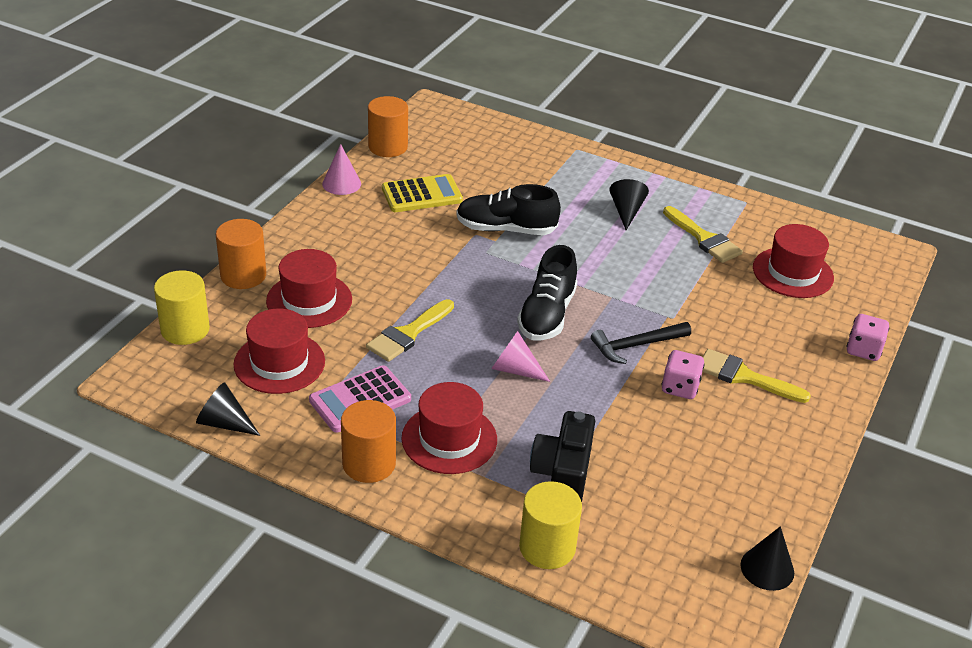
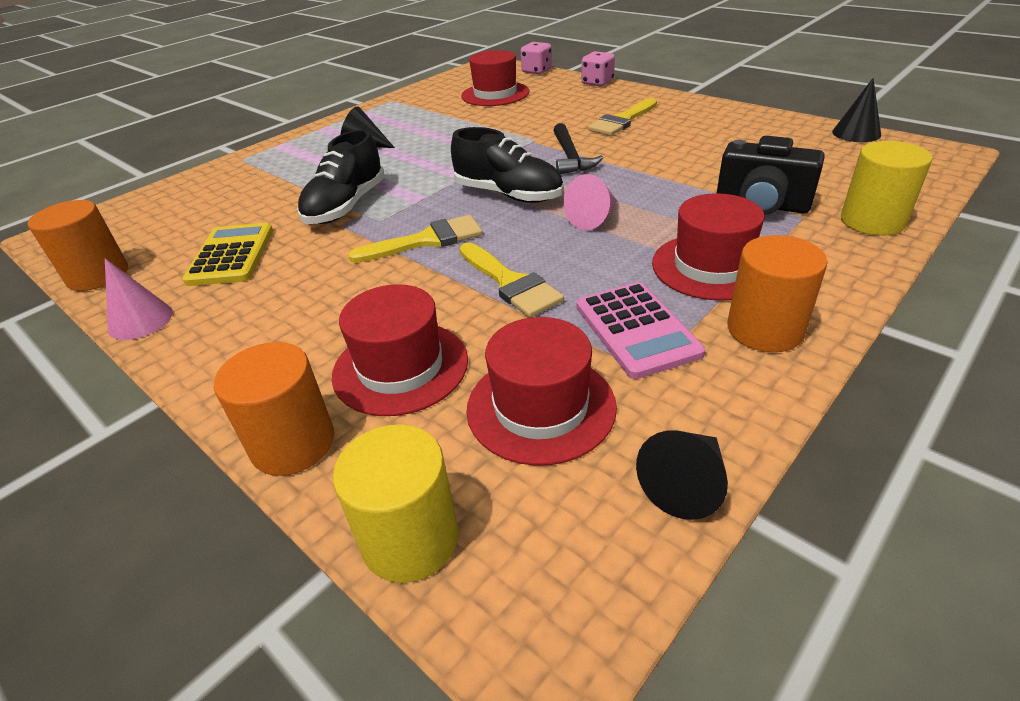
camera: 70 degrees left, 0 degrees up
pink dice [662,350,705,399] -> pink dice moved to [521,42,552,74]
yellow brush [663,206,743,263] -> yellow brush moved to [348,215,483,263]

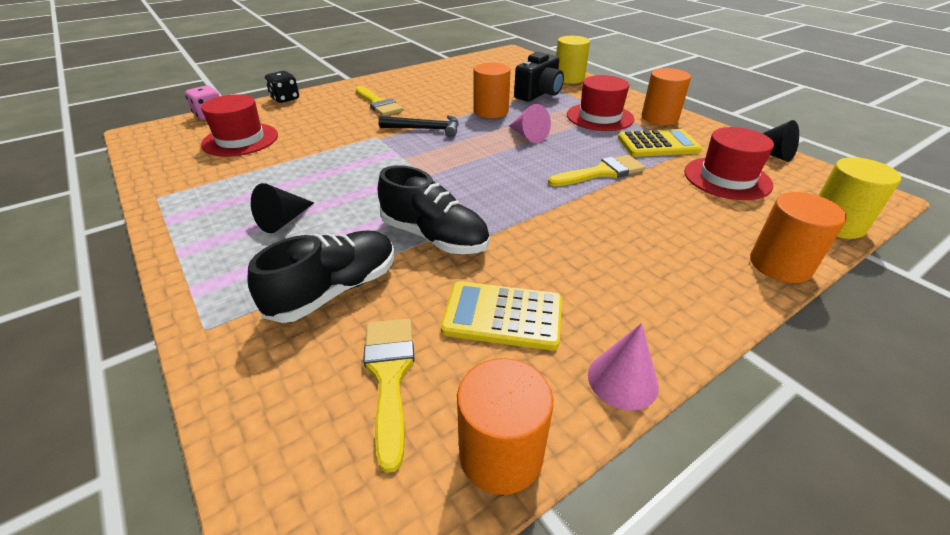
camera: 80 degrees left, 0 degrees up
red hat [332,284,468,416] -> none
yellow brush [348,215,483,263] -> yellow brush moved to [363,319,415,473]
black shoe [451,127,563,203] -> black shoe moved to [248,231,395,323]
pink calculator [577,282,705,379] -> yellow calculator [618,129,702,157]
pink dice [581,51,615,86] -> black dice [265,71,299,103]
black cone [832,78,881,142] -> none
none -> orange cylinder [473,63,511,118]

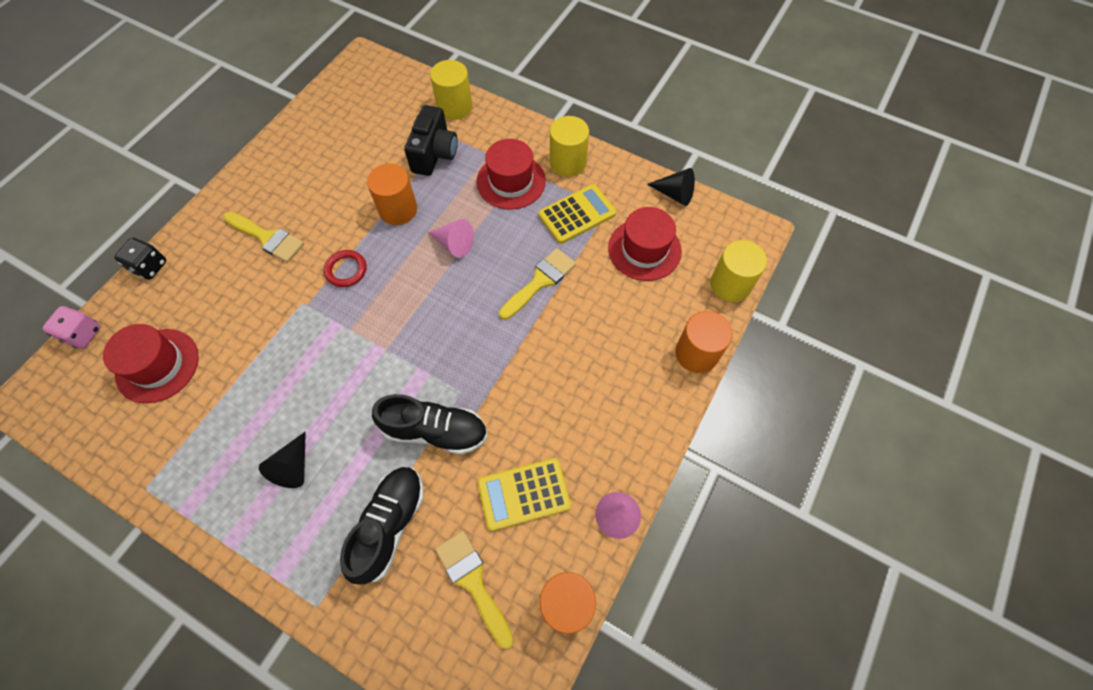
camera: 25 degrees left, 25 degrees up
black hammer [379,115,459,137] -> red ring [324,250,366,287]
orange cylinder [642,68,691,125] -> yellow cylinder [550,116,589,177]

